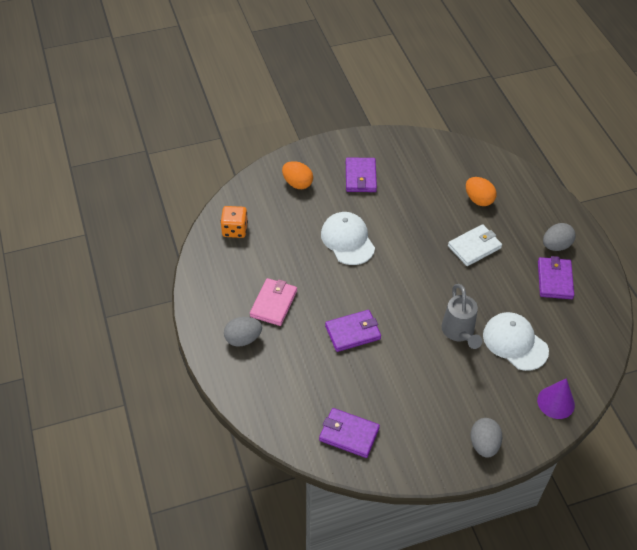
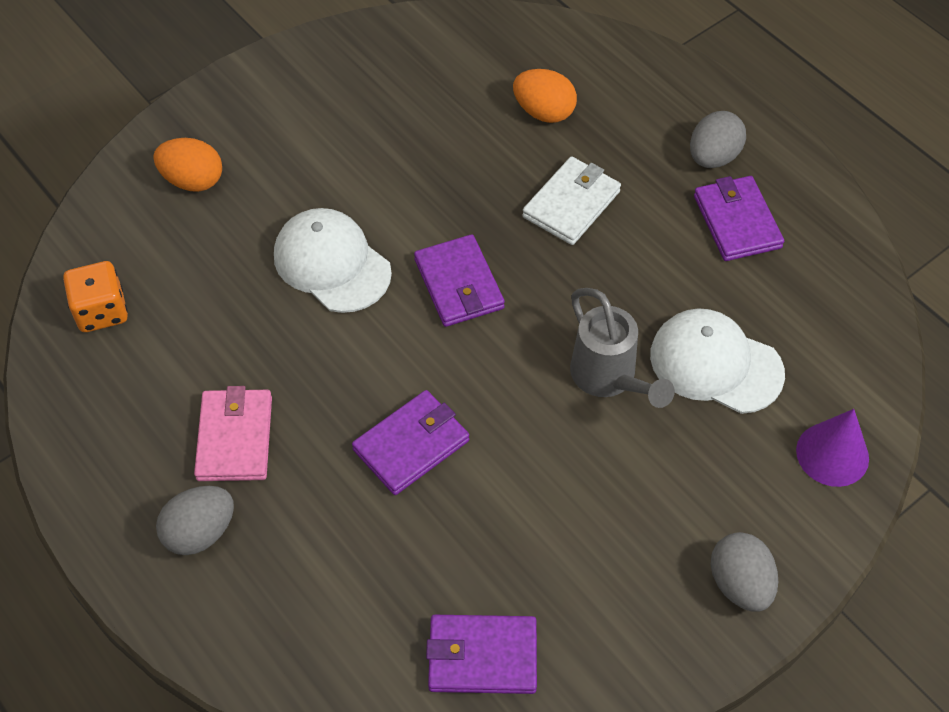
camera: 20 degrees left, 5 degrees up
purple wallet [346,158,377,192] -> purple wallet moved to [414,234,505,327]

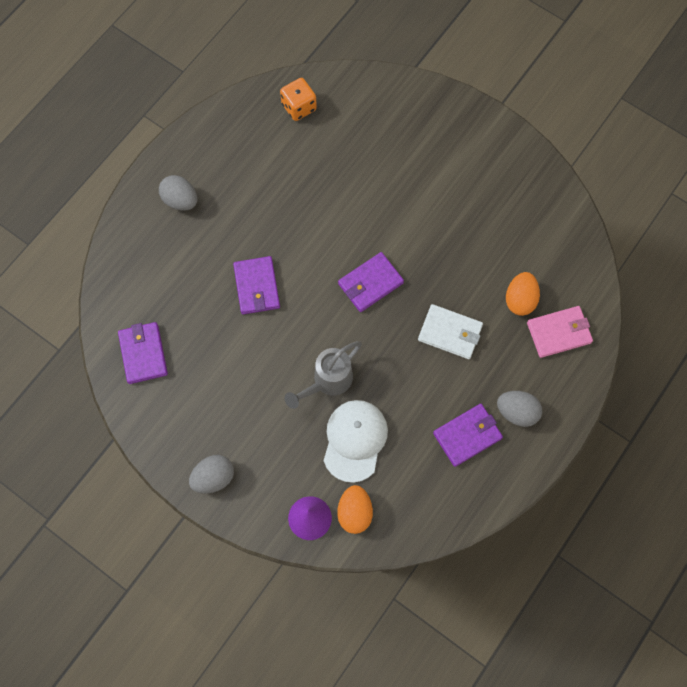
camera: 75 degrees right, 15 degrees up
orange egg [153,138,222,192] -> orange egg moved to [337,485,373,534]
pink wallet [194,386,272,481] -> pink wallet moved to [527,306,593,358]
white cap [274,208,392,313] -> none
purple wallet [352,390,469,495] -> purple wallet turned 45 degrees clockwise [233,256,280,315]

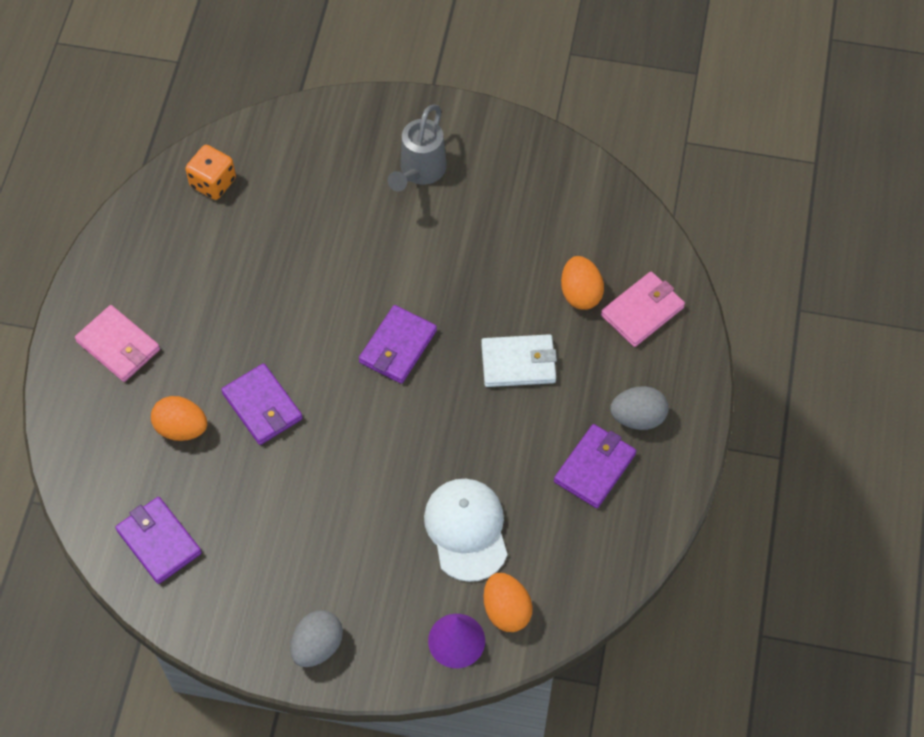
camera: 25 degrees left, 10 degrees down
grey egg [159,175,197,210] -> pink wallet [75,305,160,382]
grey watering can [285,341,362,409] -> grey watering can moved to [388,104,447,192]
none -> orange egg [151,396,207,441]

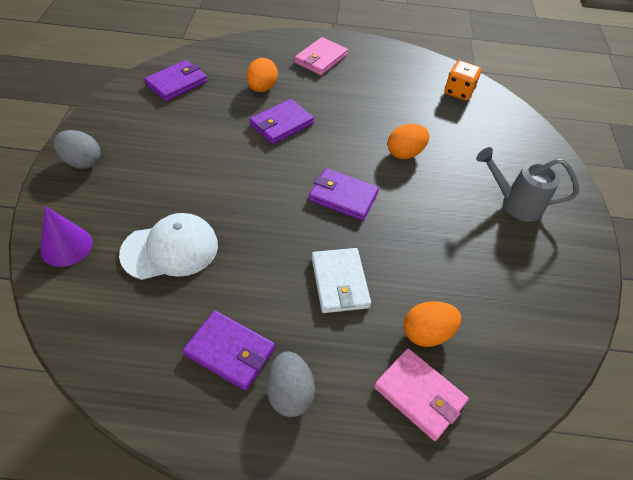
camera: 80 degrees right, 10 degrees down
orange egg [484,573,533,632] -> orange egg moved to [387,124,429,159]

